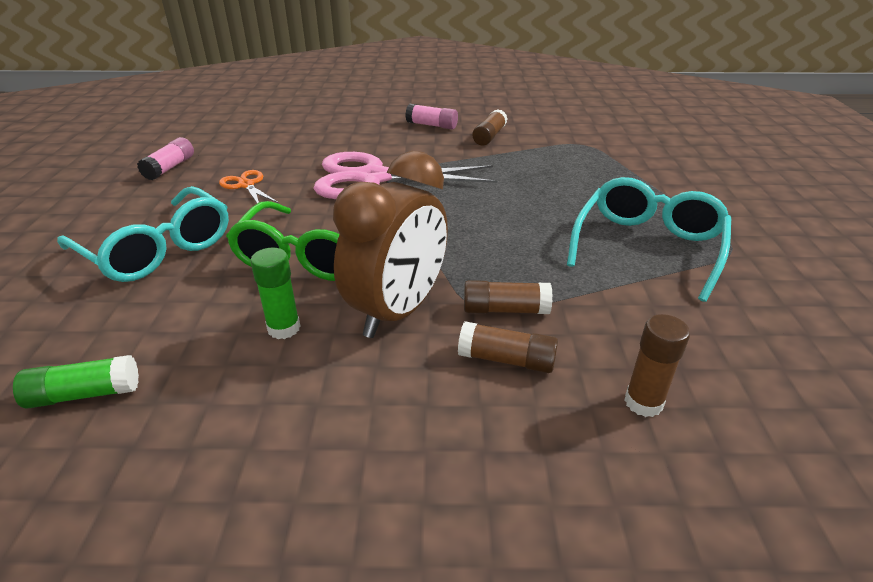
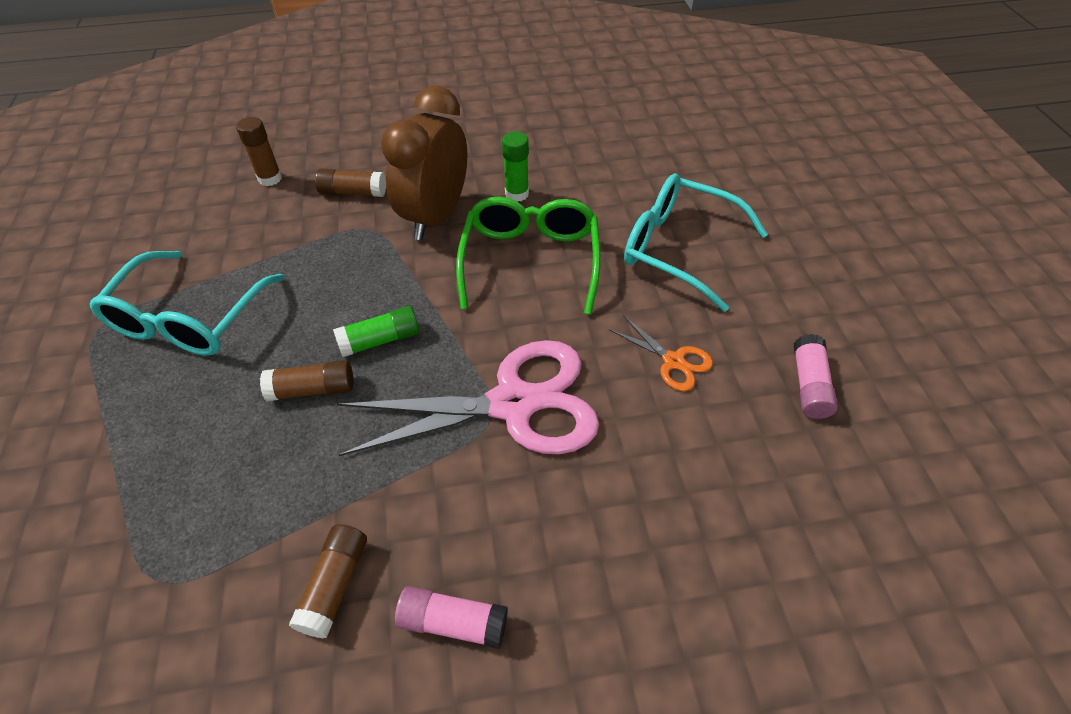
camera: 170 degrees right, 15 degrees up
green glue stick [13,355,139,409] -> green glue stick moved to [333,306,419,357]
brown glue stick [464,280,553,314] -> brown glue stick moved to [260,360,353,401]

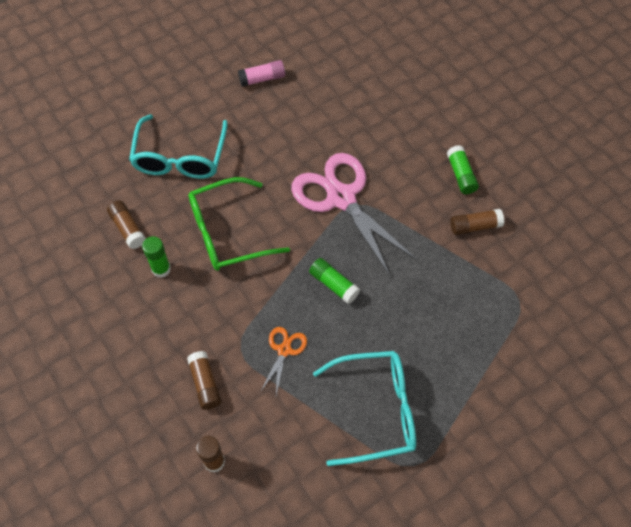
camera: 115 degrees left, 10 degrees up
brown glue stick [260,360,353,401] -> brown glue stick moved to [107,201,146,249]
brown clock [381,86,467,240] -> none
pink glue stick [395,586,508,649] -> green glue stick [447,145,479,194]
orange scissors [609,315,713,391] -> orange scissors moved to [260,327,307,395]

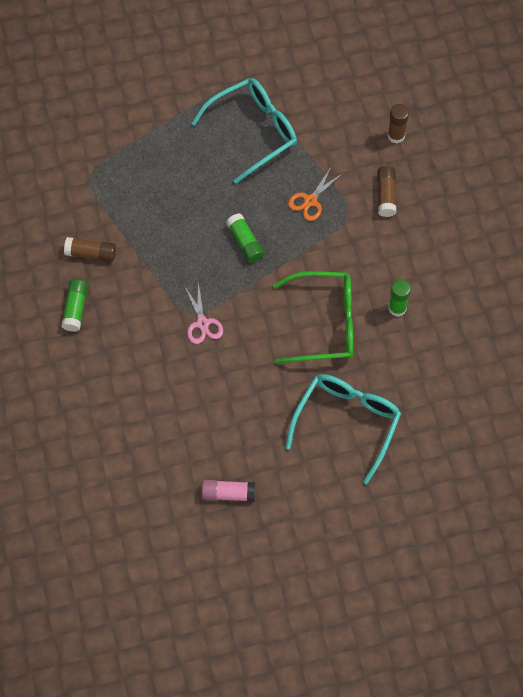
camera: 160 degrees left, 5 degrees up
brown glue stick [107,201,146,249] -> none
pink scissors [291,153,417,277] -> pink scissors [185,282,223,344], size x0.45
turquoise glasses [313,351,416,466] -> turquoise glasses turned 135 degrees clockwise [191,78,297,184]

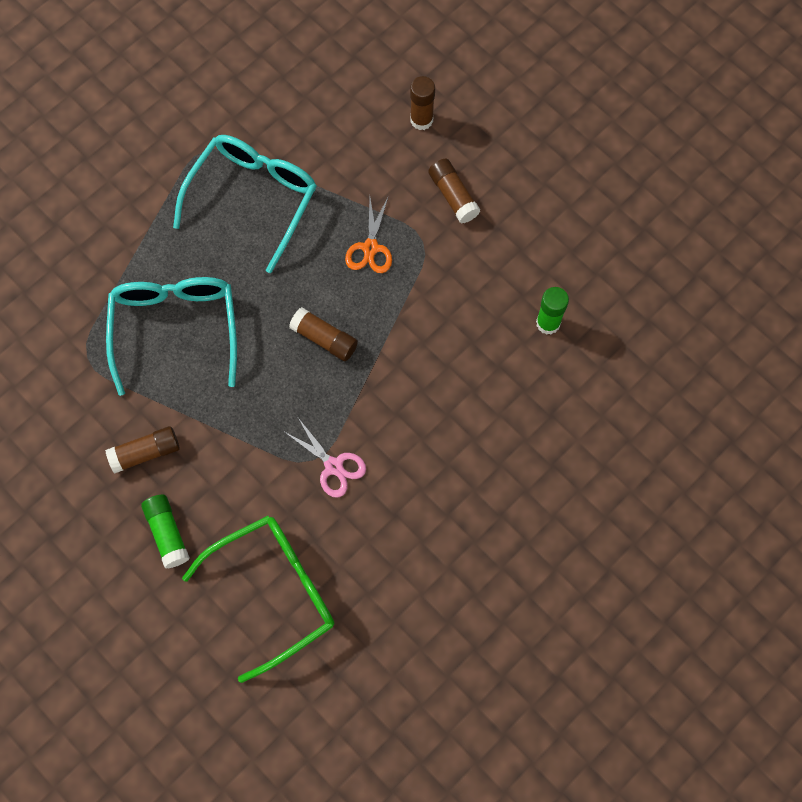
camera: 30 degrees left, 5 degrees up
pink glue stick [202,480,255,502] -> none
green glue stick [226,213,264,263] -> brown glue stick [289,307,358,361]
green glasses [273,271,353,364] -> green glasses moved to [182,516,334,683]
turquoise glasses [285,374,401,484] -> turquoise glasses moved to [106,277,237,396]

